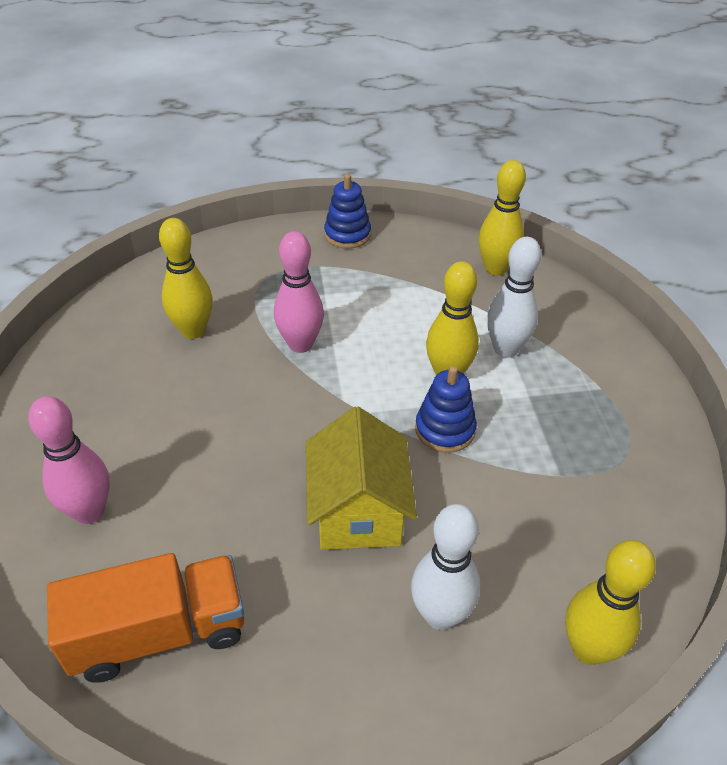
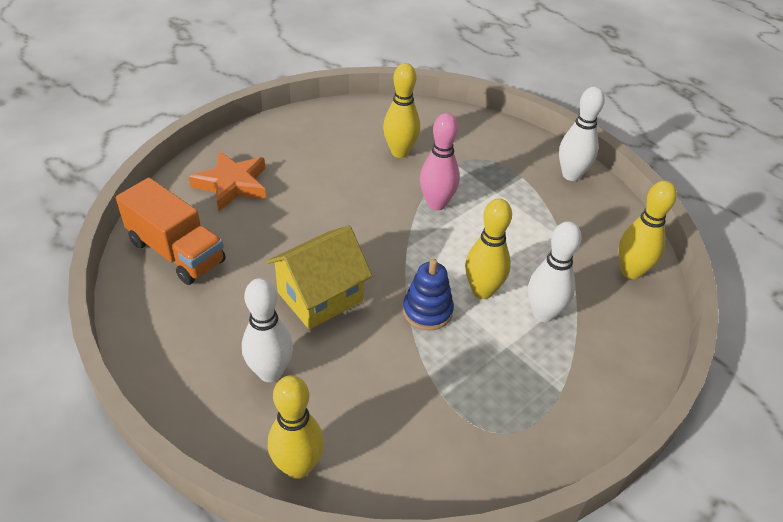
camera: 55 degrees right, 0 degrees up
pink bowling pin [28,396,110,524] -> orange star [189,151,266,211]
blue stacking toy [324,174,371,249] -> white bowling pin [559,86,605,181]

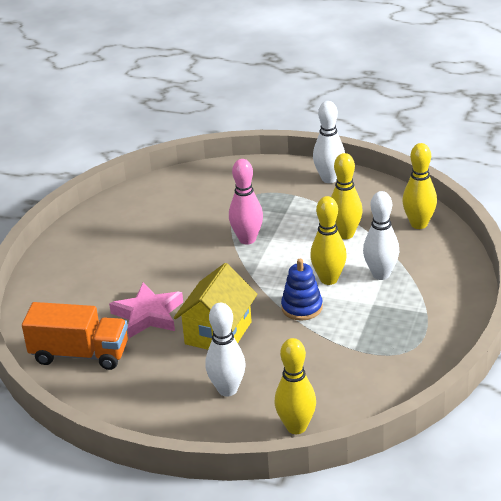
camera: 25 degrees left, 10 degrees down
orange star [189,151,266,211] -> none
yellow bowling pin [383,63,420,158] -> yellow bowling pin moved to [331,153,363,239]
none -> pink star [109,283,183,338]

